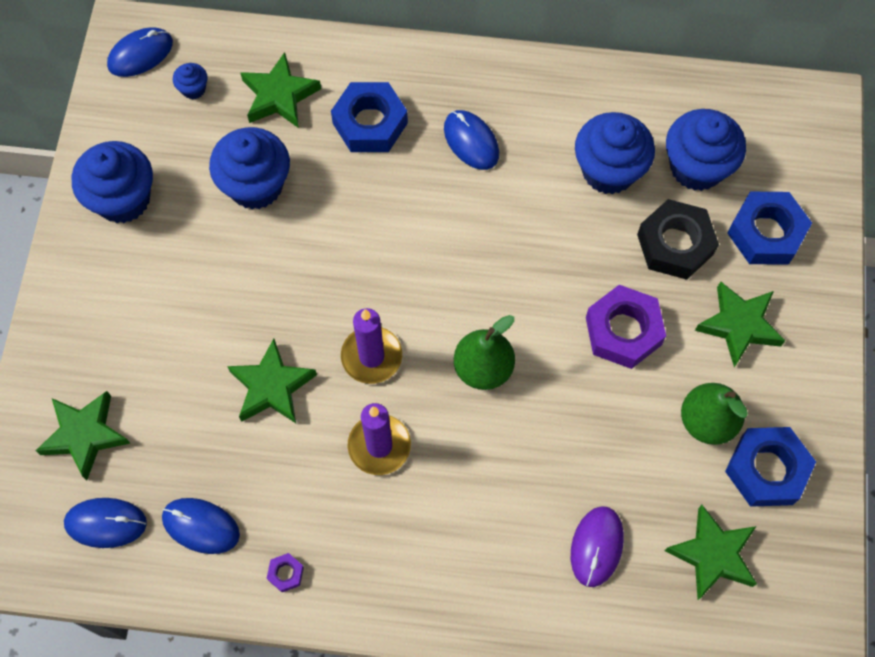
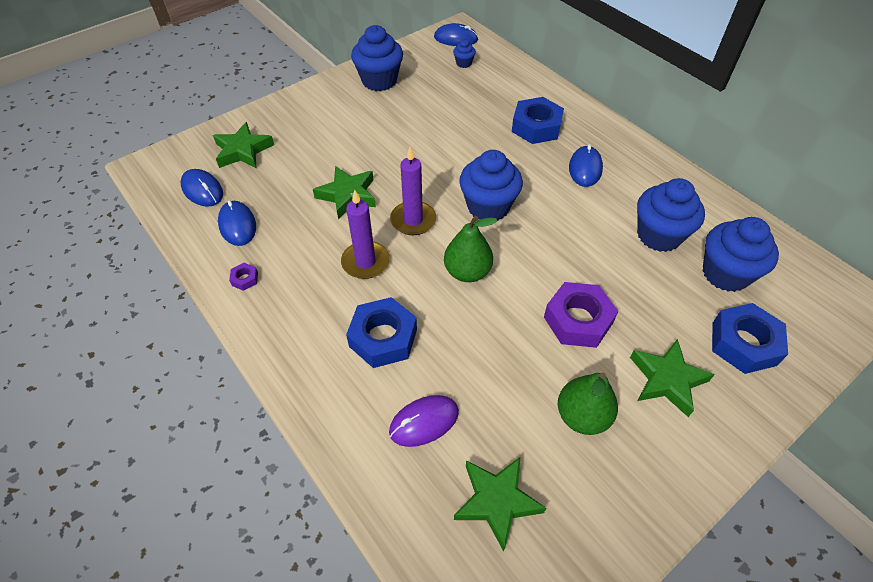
camera: 45 degrees right, 15 degrees down
blue cupcake [209,127,290,209] -> blue cupcake moved to [459,150,523,220]
green star [240,52,321,128] -> none
black nut [637,199,719,280] -> none
blue nut [725,427,816,507] -> blue nut moved to [346,297,417,368]

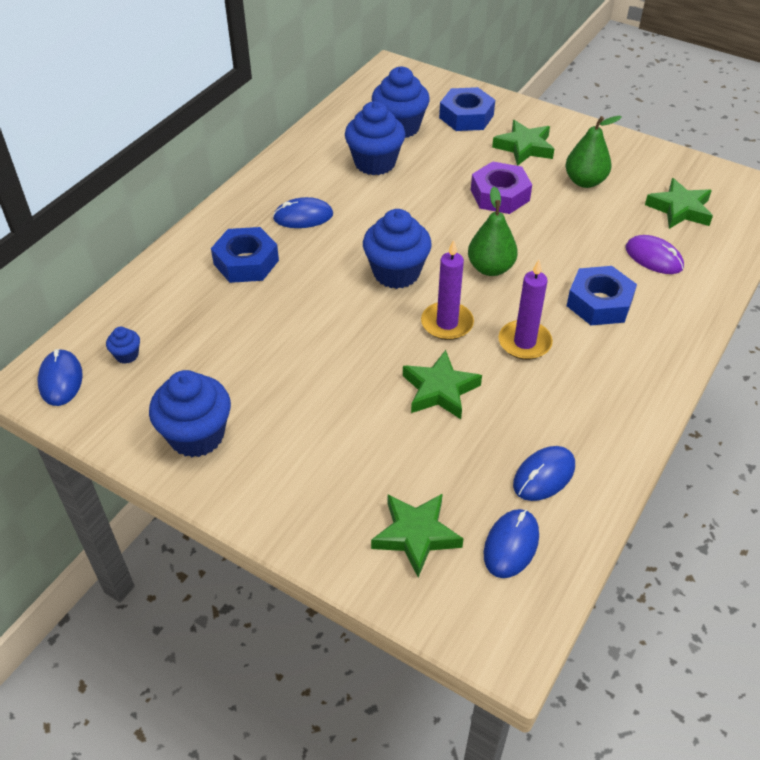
camera: 110 degrees left, 5 degrees down
purple nut [229,263,258,291] -> none

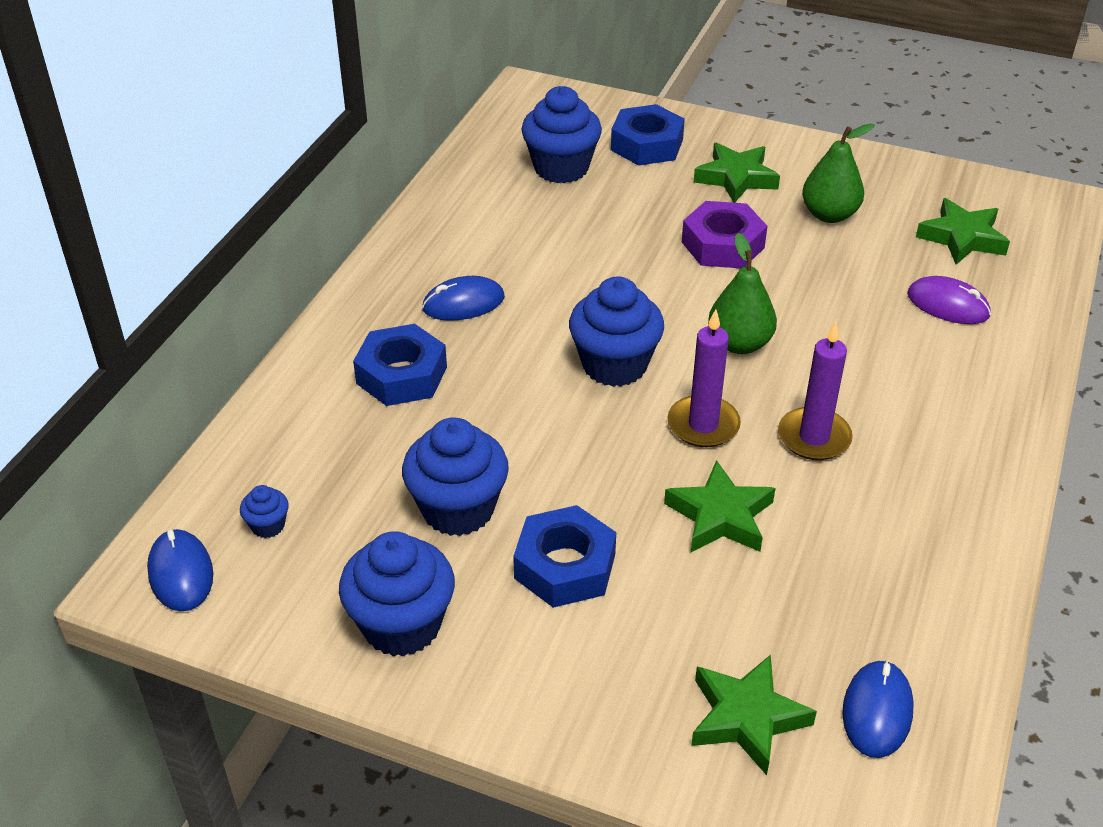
camera: 10 degrees left, 5 degrees down
blue cupcake [345,101,405,175] -> blue cupcake moved to [402,417,509,536]
blue mouse [513,446,575,501] -> none
blue nut [567,266,637,325] -> blue nut moved to [513,505,616,608]

